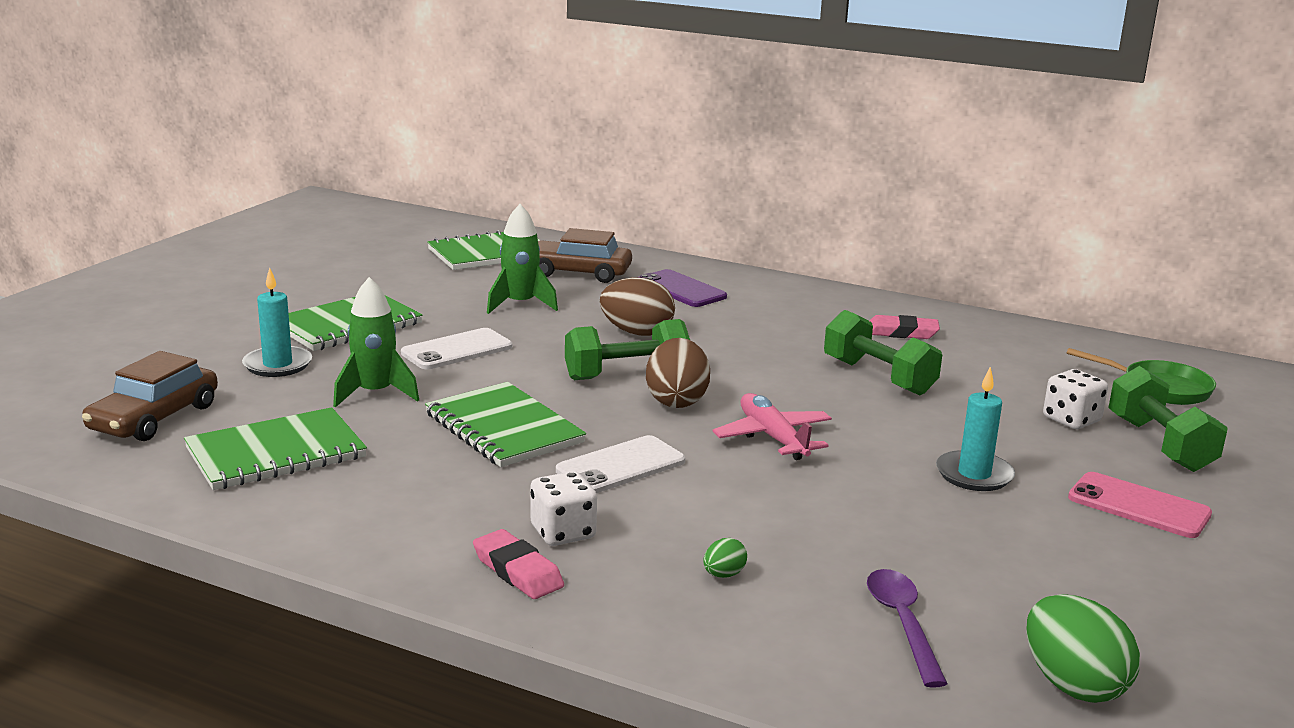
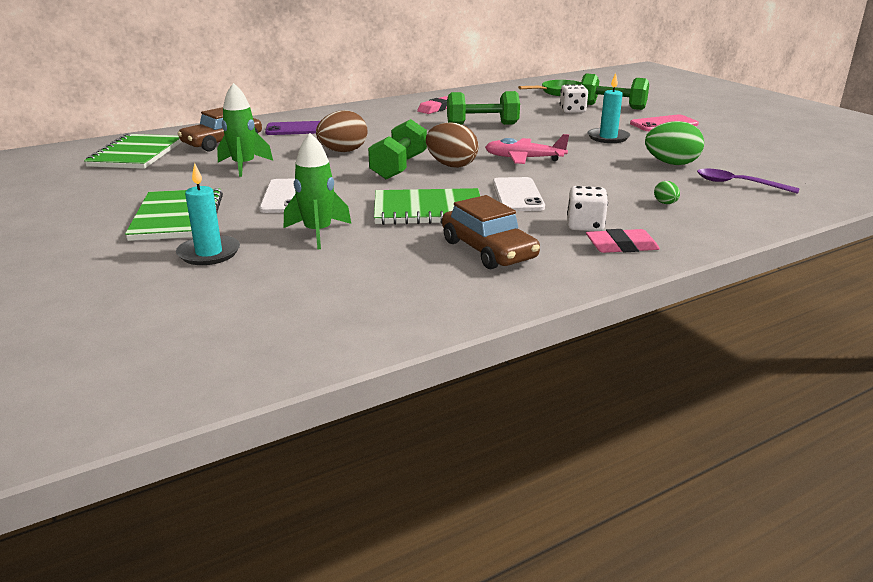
camera: 55 degrees left, 5 degrees up
brown car [82,351,218,441] -> brown car moved to [442,195,540,269]
green notebook [184,407,367,490] -> none
green egg [1027,594,1140,703] -> green egg moved to [645,121,704,165]

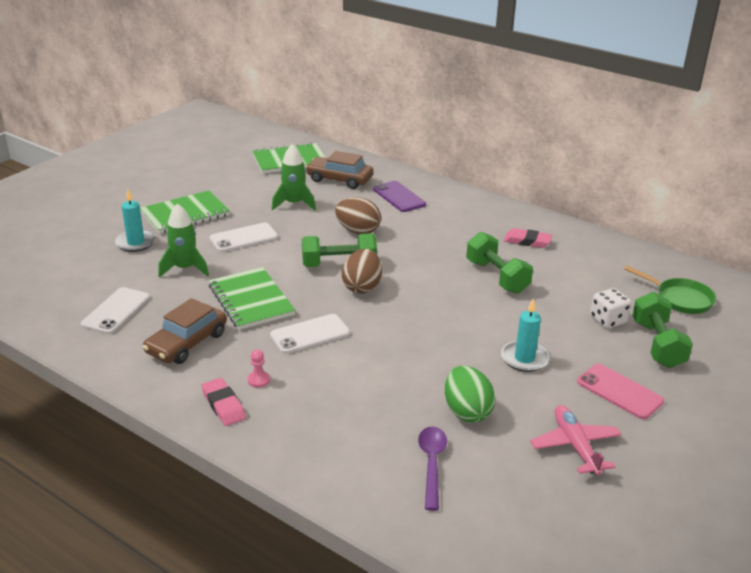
camera: 65 degrees right, 5 degrees up
pink plane [485,134,569,164] -> pink plane moved to [530,405,622,475]
white dice [567,186,608,231] -> pink pawn [248,349,270,388]
green egg [654,181,680,204] -> none
none -> white phone [81,287,150,334]

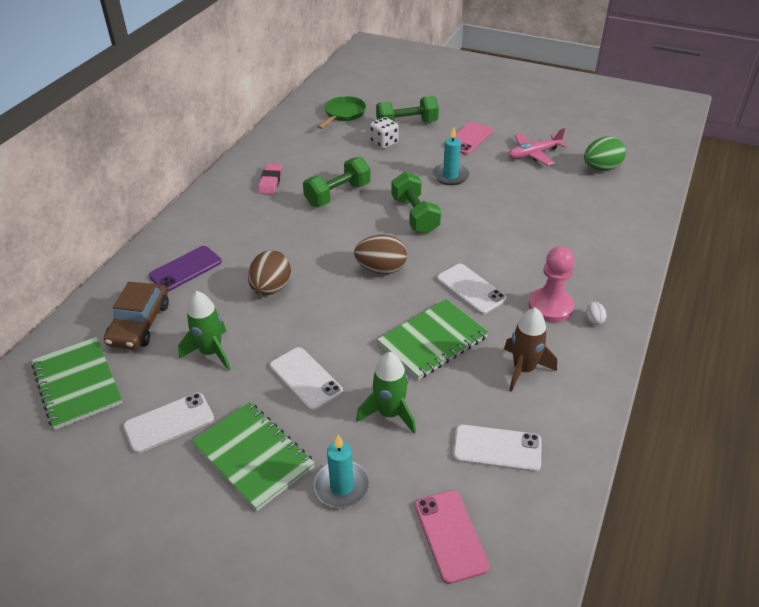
camera: 100 degrees left, 10 degrees up
brown car [143,298,227,364] -> brown rocket [504,307,557,392]
pink eraser [201,378,246,426] -> white egg [586,302,607,325]
pink pawn [248,349,270,388] -> pink pawn [529,246,574,322], size x2.20
green dumbbell [302,233,377,267] -> green dumbbell moved to [392,172,441,234]
purple spoon [418,427,447,511] -> none
green egg [445,366,496,422] -> green egg moved to [584,136,626,171]
none -> white phone [123,393,214,453]
none -> pink phone [415,490,489,584]

